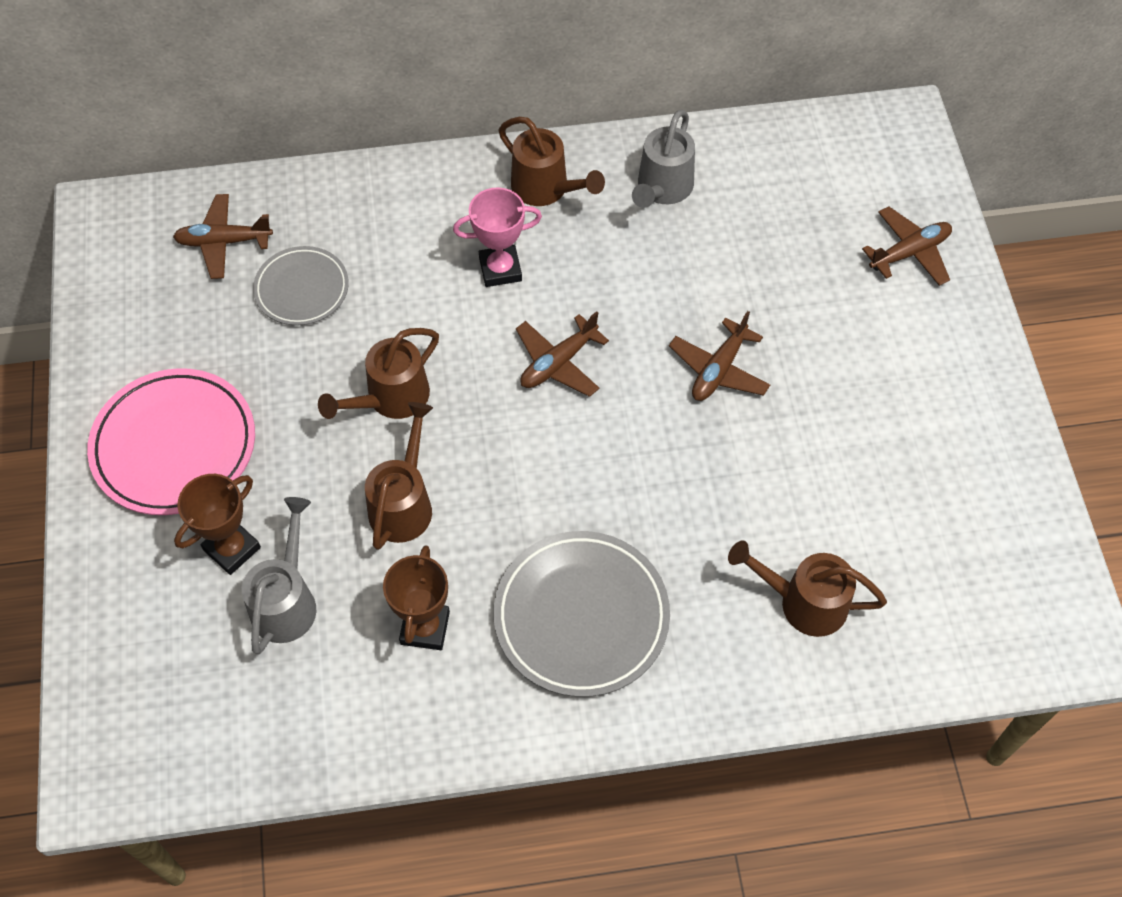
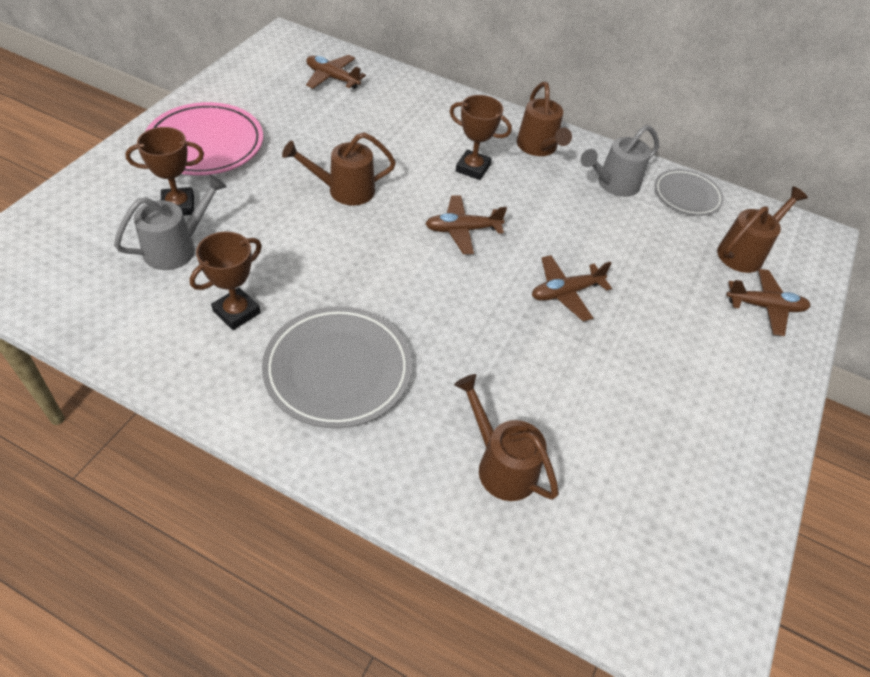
camera: 30 degrees right, 10 degrees down
grey plate [253,246,349,326] -> grey plate moved to [654,169,724,216]
brown watering can [365,402,433,550] -> brown watering can moved to [717,187,808,273]
pink trophy [453,188,542,287] -> brown trophy [450,95,512,180]

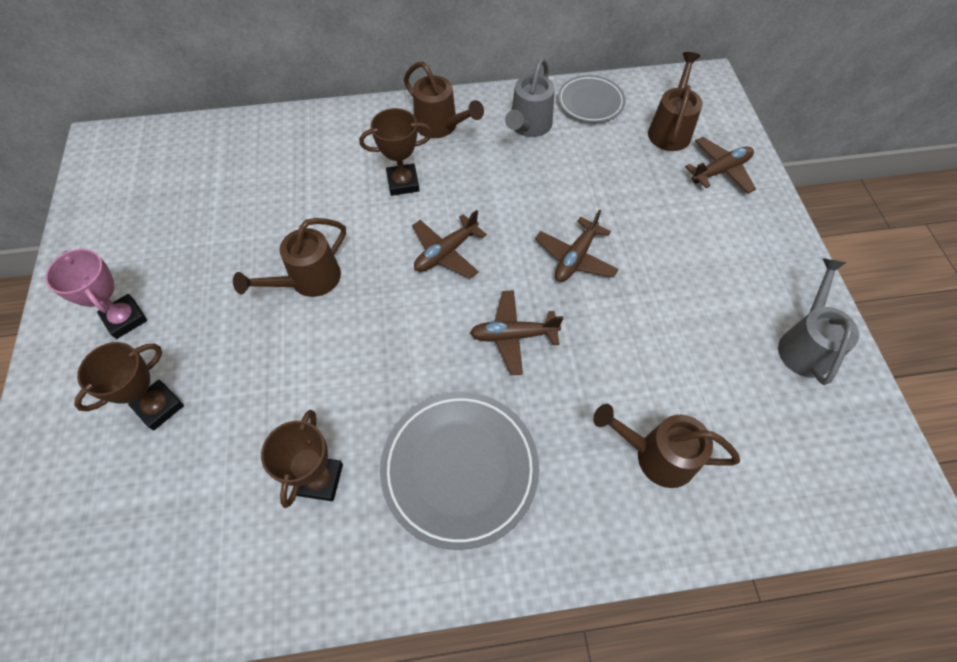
camera: 30 degrees left, 10 degrees up
grey watering can [114,174,227,270] -> grey watering can moved to [778,258,859,385]
pink plate [146,102,263,175] -> pink trophy [45,249,147,339]
brown plane [306,55,366,89] -> brown plane moved to [470,290,563,375]

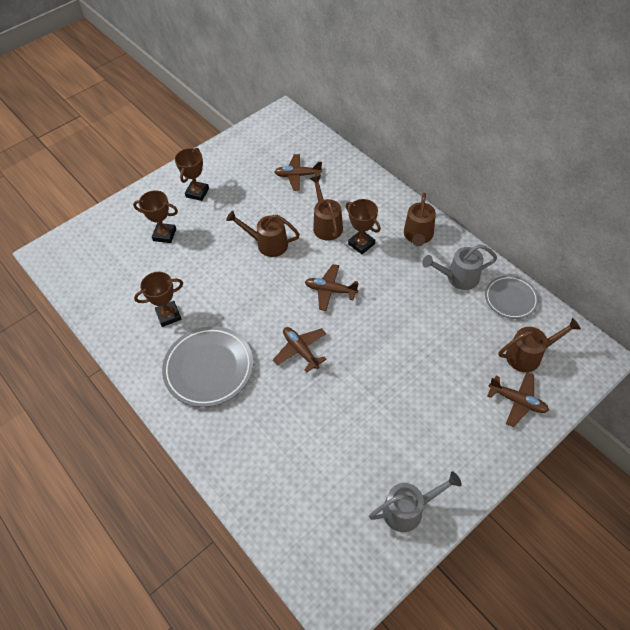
camera: 60 degrees right, 5 degrees down
pink trophy [45,249,147,339] -> brown trophy [175,148,209,201]
brown plane [535,209,619,282] -> brown plane moved to [275,154,322,191]
brown watering can [593,404,740,488] -> brown watering can moved to [310,175,343,240]

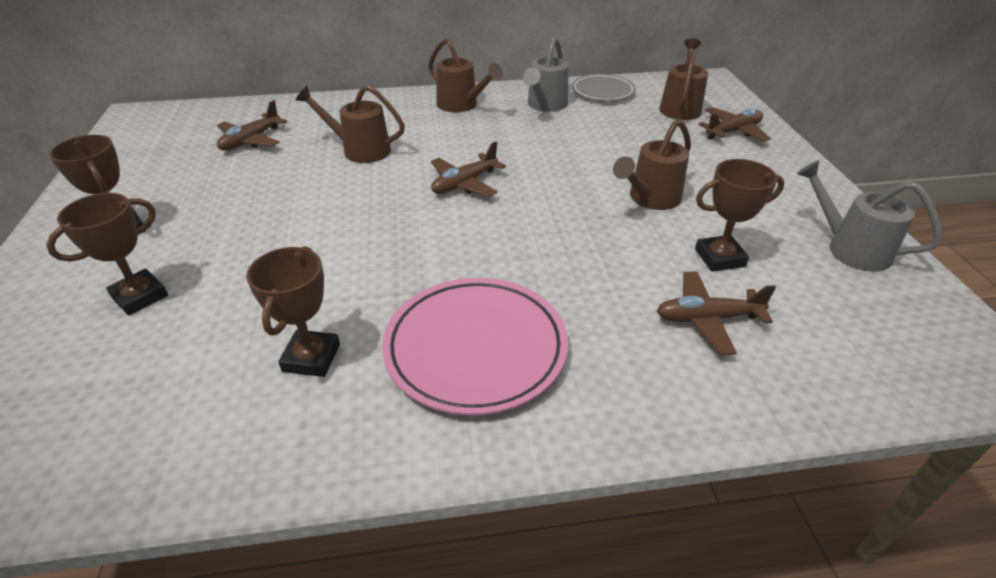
camera: 60 degrees left, 15 degrees down
grey plate [162,326,253,407] -> pink plate [382,278,568,415]
brown watering can [226,211,300,257] -> brown watering can moved to [613,119,691,210]
brown plane [273,327,327,372] -> brown plane moved to [657,271,776,355]
brown trophy [346,199,381,254] -> brown trophy moved to [695,159,784,272]
grey watering can [369,471,462,532] -> grey watering can turned 60 degrees counterclockwise [796,160,942,272]

